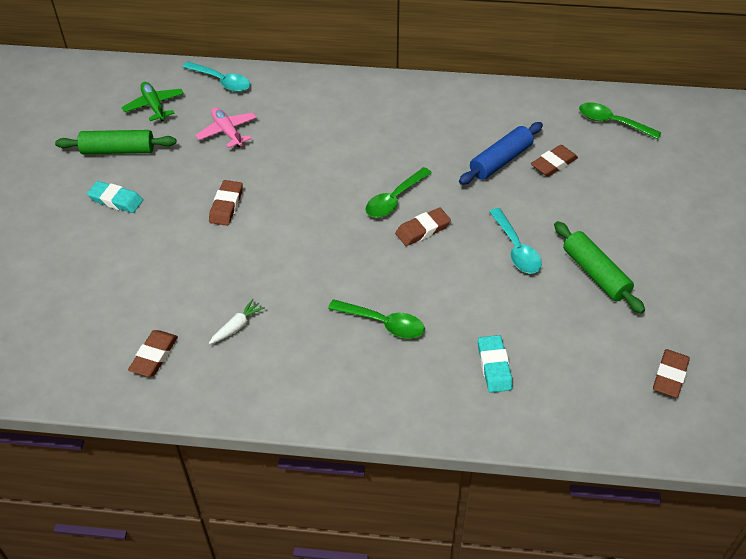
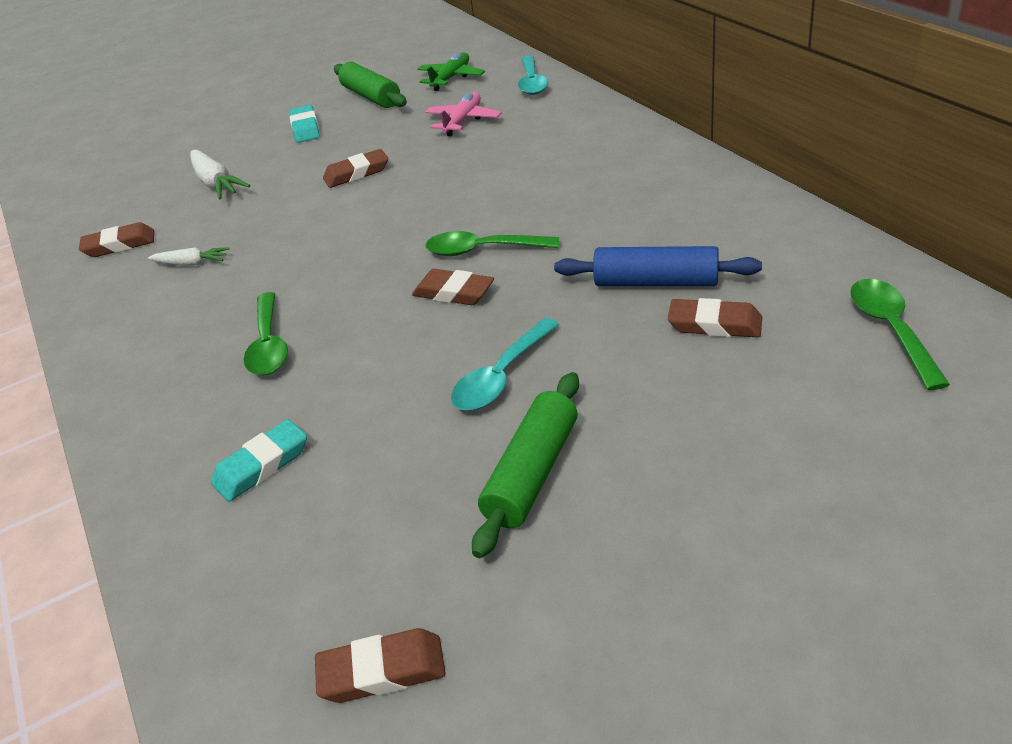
camera: 60 degrees right, 10 degrees down
none -> white carrot [190,150,250,199]

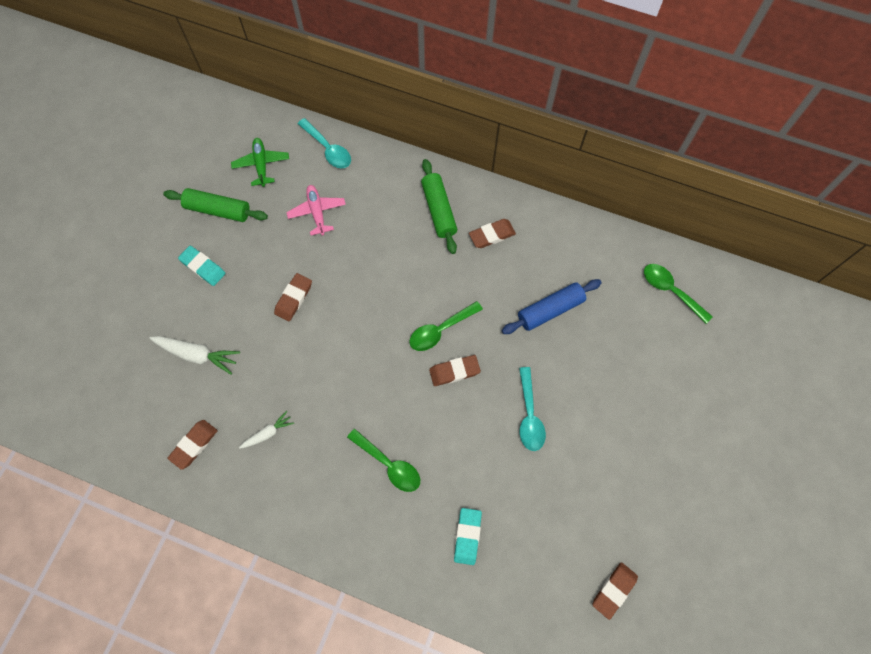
camera: 45 degrees left, 30 degrees up
green rolling pin [472,372,579,558] -> green rolling pin moved to [421,159,457,254]
brown eraser [668,298,762,337] -> brown eraser moved to [469,219,516,248]

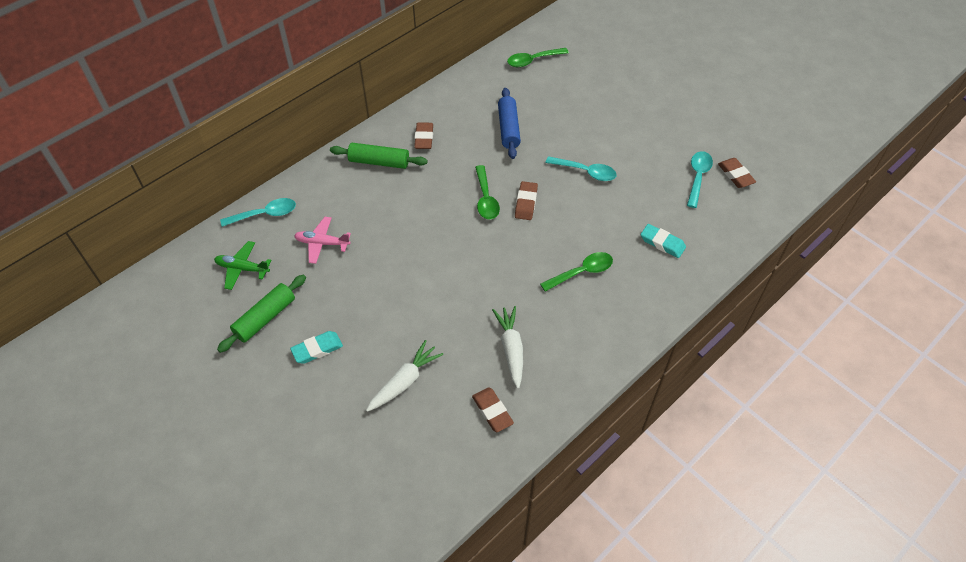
camera: 65 degrees left, 15 degrees down
white carrot [239,411,294,449] -> white carrot [492,306,523,389], size x1.66
brown eraser [274,273,312,321] -> none
none -> turquoise spoon [687,151,713,208]

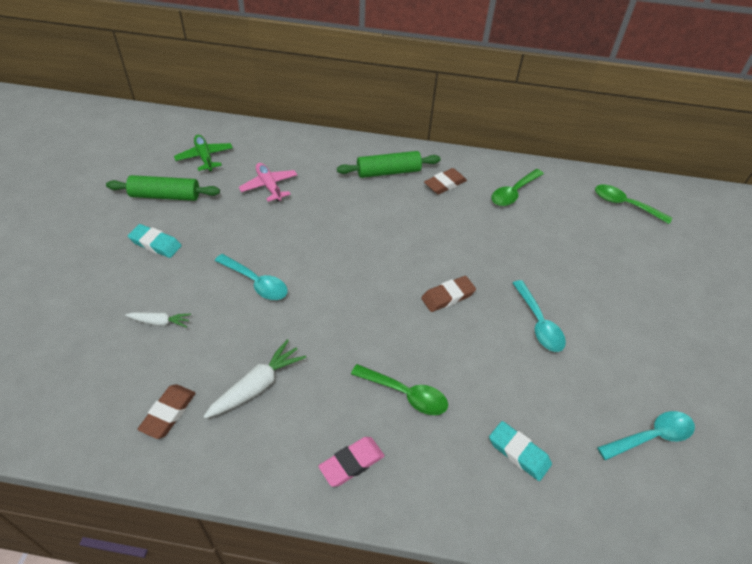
camera: 50 degrees right, 5 degrees down
turquoise spoon [220,198,296,227] -> turquoise spoon moved to [215,254,288,300]
green rolling pin [330,143,427,169] -> green rolling pin turned 75 degrees counterclockwise [337,151,441,178]
white carrot [366,340,443,412] -> white carrot [125,312,191,328], size x0.60
green spoon [475,165,500,220] -> green spoon moved to [491,169,544,206]
blue rolling pin [498,88,521,159] -> none
turquoise eraser [641,224,686,258] -> turquoise eraser turned 45 degrees counterclockwise [489,421,552,481]
brown eraser [718,158,756,188] -> none
none -> pink eraser [318,437,385,487]

